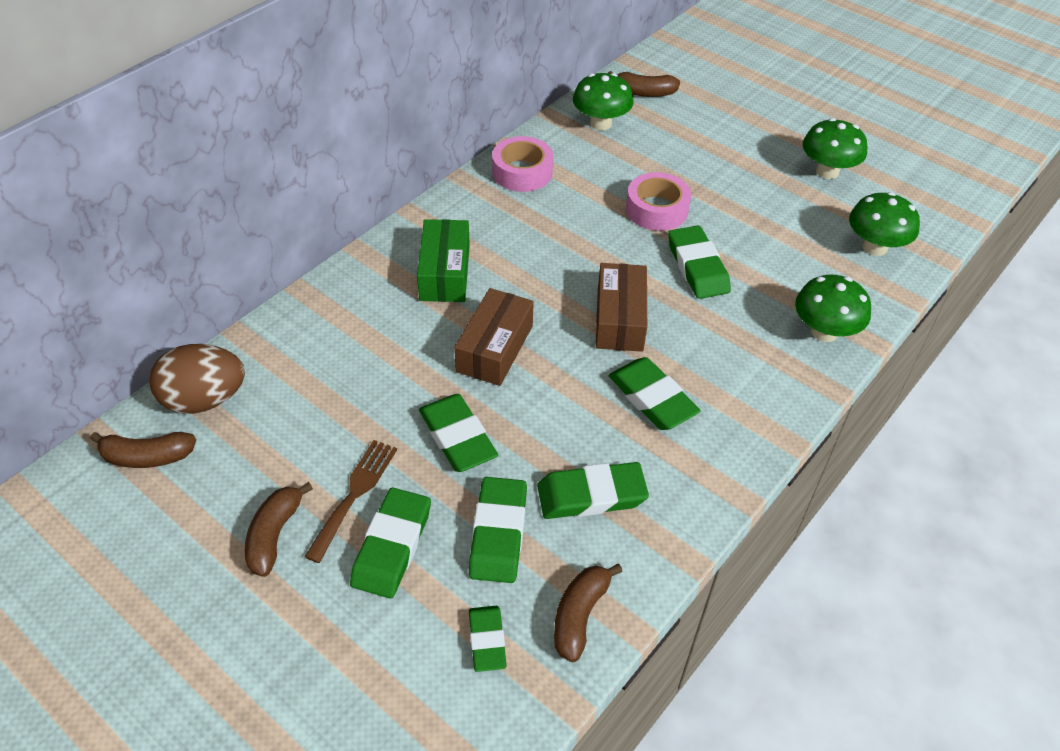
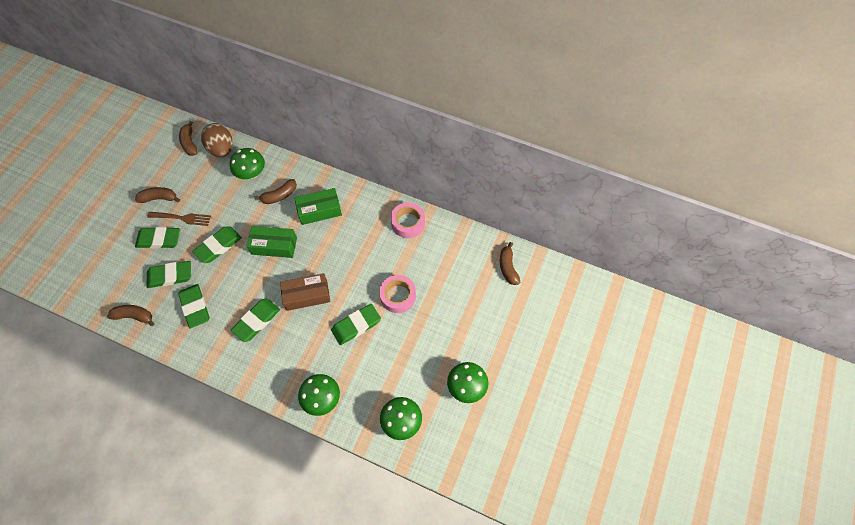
camera: 75 degrees right, 15 degrees up
brown box [454,288,534,386] -> green box [247,226,297,258]
green eraser [469,606,507,672] -> none
green mushroom [573,73,634,130] -> green mushroom moved to [230,148,265,179]
none -> brown banana [254,179,297,204]

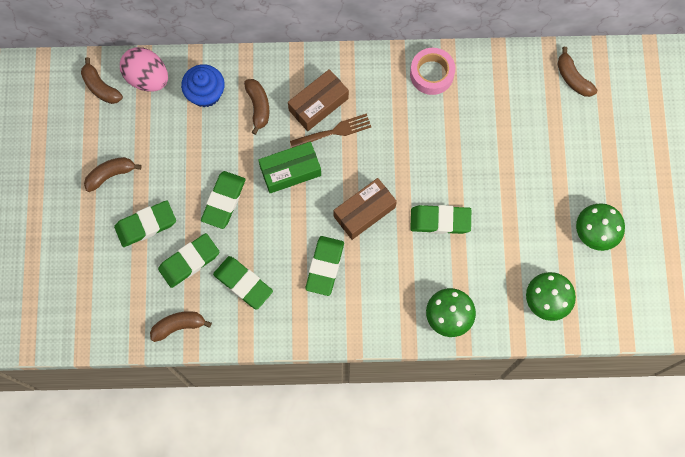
camera: 25 degrees left, 10 degrees up
brown fork [147,212,211,226] -> brown fork moved to [290,113,371,148]
brown egg [201,123,233,157] -> pink egg [120,47,168,91]
green mushroom [230,148,265,179] -> blue cupcake [181,64,225,107]
brown banana [254,179,297,204] -> brown banana turned 45 degrees counterclockwise [244,79,269,135]
green box [294,188,342,225] -> brown box [288,69,349,131]
green eraser [331,304,381,345] -> green eraser turned 60 degrees clockwise [410,205,471,234]
pink tape [379,275,416,313] -> none

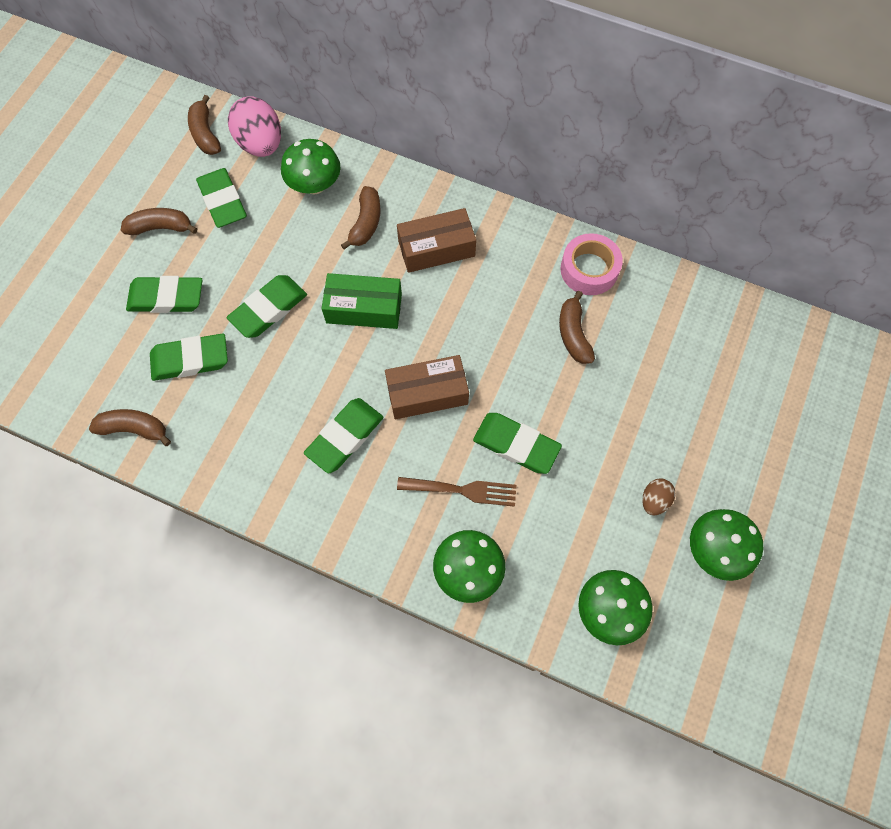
camera: 25 degrees right, 5 degrees down
blue cupcake [181,64,225,107] -> green mushroom [281,139,341,195]
green eraser [213,256,273,310] -> green eraser moved to [196,168,247,228]
brown fork [290,113,371,148] -> brown fork moved to [397,477,517,507]
brown banana [558,47,597,97] -> brown banana moved to [559,291,595,364]
none -> brown egg [642,478,675,515]

